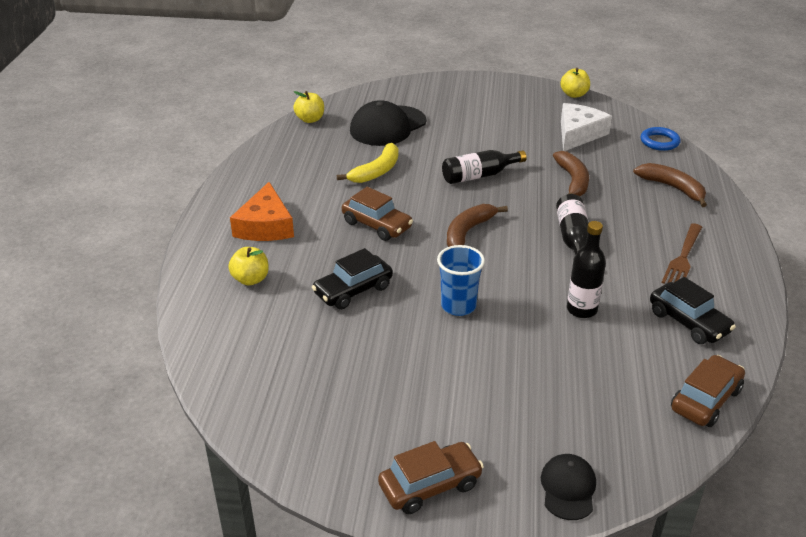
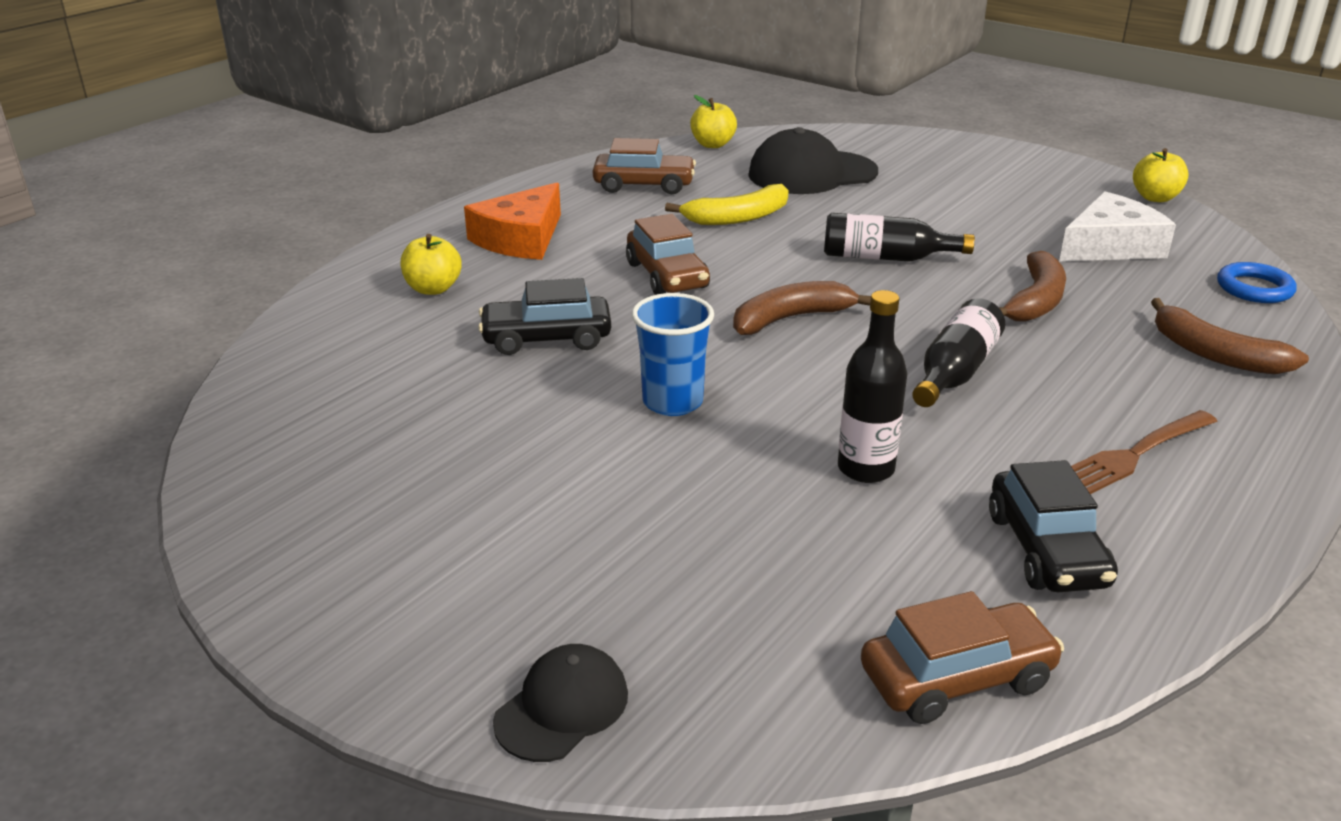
camera: 30 degrees right, 5 degrees down
brown car [378,441,484,514] -> brown car moved to [593,138,696,194]
brown banana [633,163,707,207] -> brown banana turned 150 degrees clockwise [1151,298,1309,375]

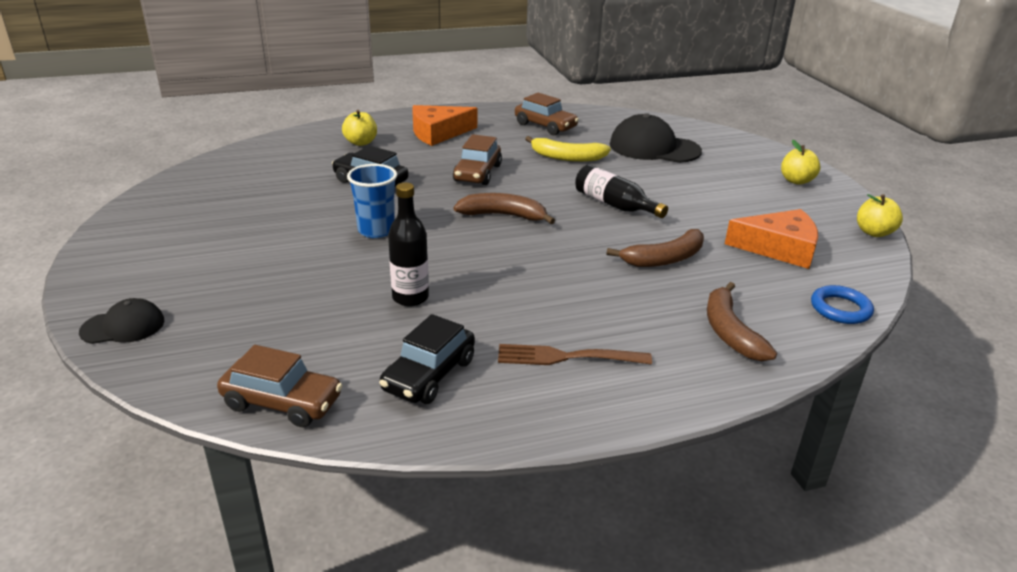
camera: 35 degrees right, 0 degrees up
yellow apple [690,95,737,148] -> yellow apple moved to [781,140,821,185]
black bottle [912,298,1005,407] -> none
white cheese [1059,191,1176,261] -> orange cheese [725,209,818,269]

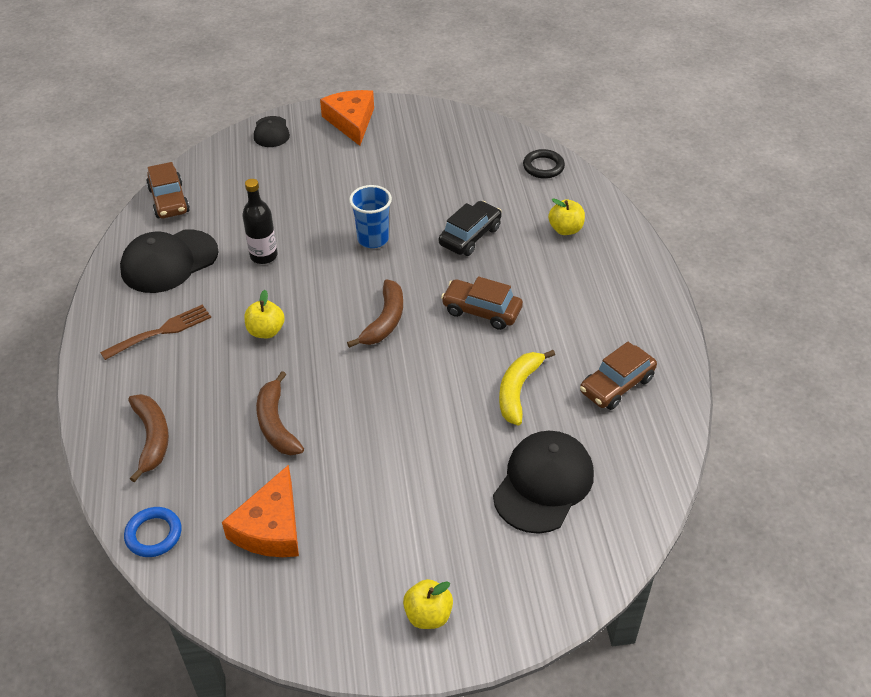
camera: 100 degrees right, 15 degrees up
brown car [217,345,343,428] -> brown car turned 45 degrees counterclockwise [146,162,190,218]
black car [379,314,475,404] -> black cap [120,230,218,293]
orange cheese [412,105,477,146] -> orange cheese moved to [320,90,374,146]
brown fork [498,344,652,365] -> brown fork turned 45 degrees clockwise [100,304,211,360]
black bottle [575,164,668,218] -> none
brown banana [707,282,777,361] -> brown banana turned 75 degrees clockwise [128,394,169,483]
yellow apple [857,194,903,237] -> yellow apple moved to [244,290,285,338]
none -> black ring [523,149,565,179]

